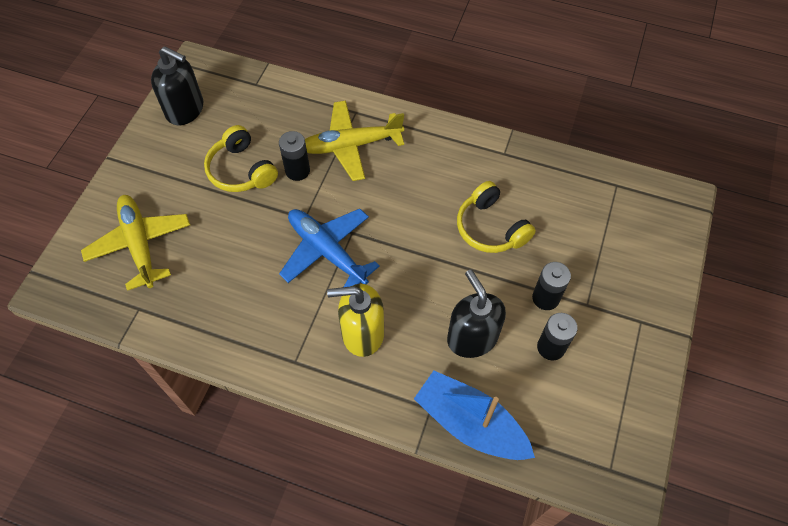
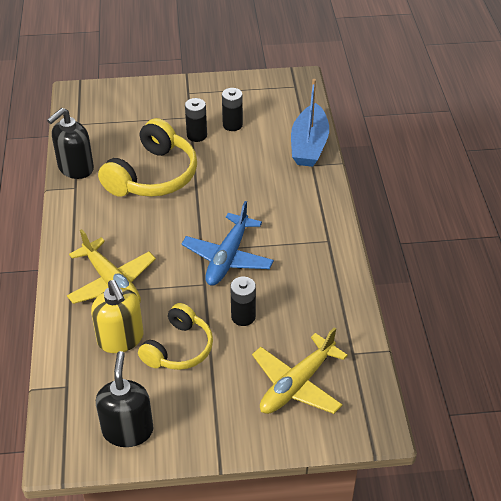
camera: 115 degrees left, 15 degrees down
black battery [279,131,310,181] -> black battery moved to [230,277,256,326]
yellow soap dispenser [327,284,384,357] -> yellow soap dispenser moved to [91,280,144,353]
black soap dispenser [447,270,506,358] -> black soap dispenser moved to [47,108,94,179]
yellow headphones [457,181,536,253] -> yellow headphones [98,118,197,197], size x1.55

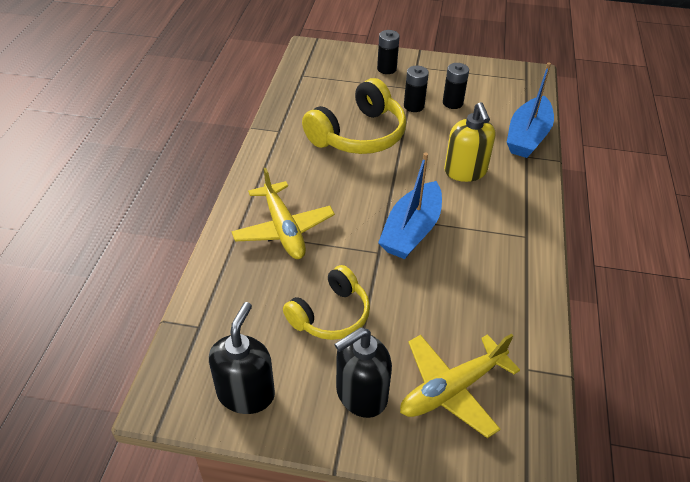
camera: 15 degrees right, 0 degrees up
black soap dispenser [47,108,94,179] -> black soap dispenser moved to [335,328,392,418]
yellow soap dispenser [91,280,144,353] -> yellow soap dispenser moved to [444,102,495,182]
blue plane [181,201,274,286] -> blue boat [378,153,442,259]
black battery [230,277,256,326] -> black battery moved to [377,30,400,74]

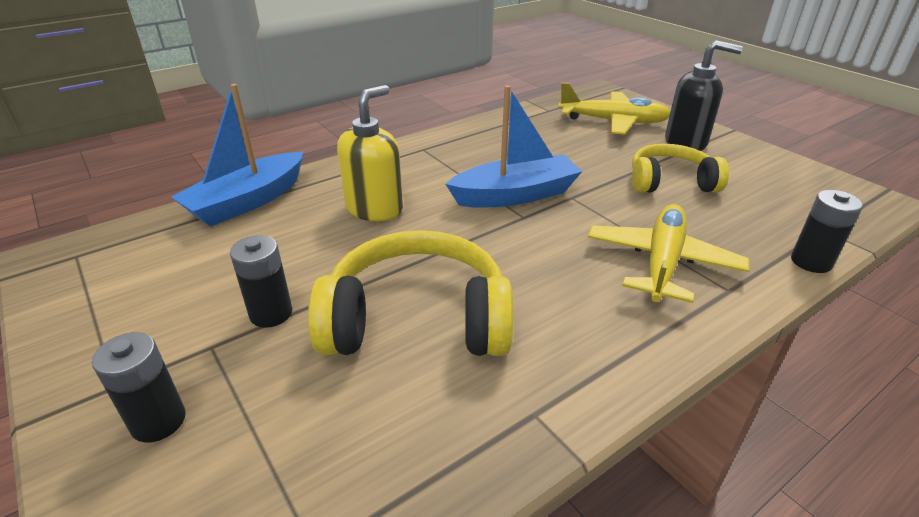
camera: 135 degrees left, 10 degrees down
black soap dispenser [209,302,275,414] -> none
black battery [443,63,469,109] -> black battery moved to [791,190,863,273]
blue boat [507,62,554,158] -> blue boat turned 150 degrees clockwise [171,84,304,227]

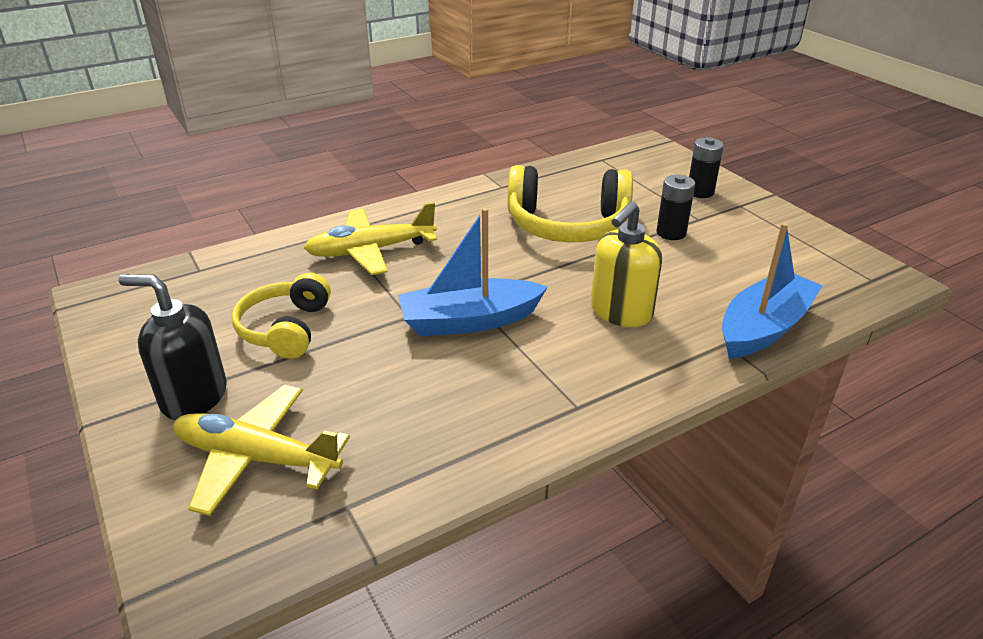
camera: 175 degrees left, 0 degrees up
yellow plane [588,204,749,303] -> yellow plane turned 45 degrees clockwise [304,202,437,275]
yellow headphones [632,144,729,193] -> yellow headphones turned 90 degrees clockwise [232,273,331,359]
black battery [791,190,863,273] -> none

